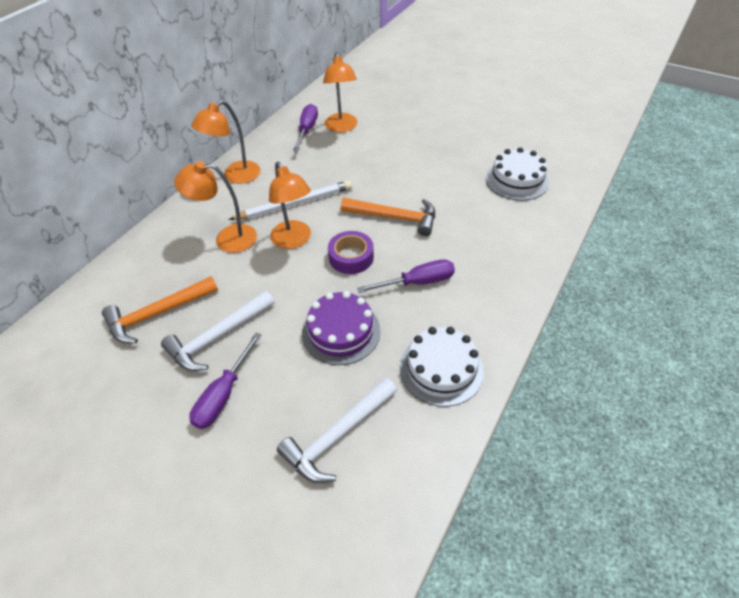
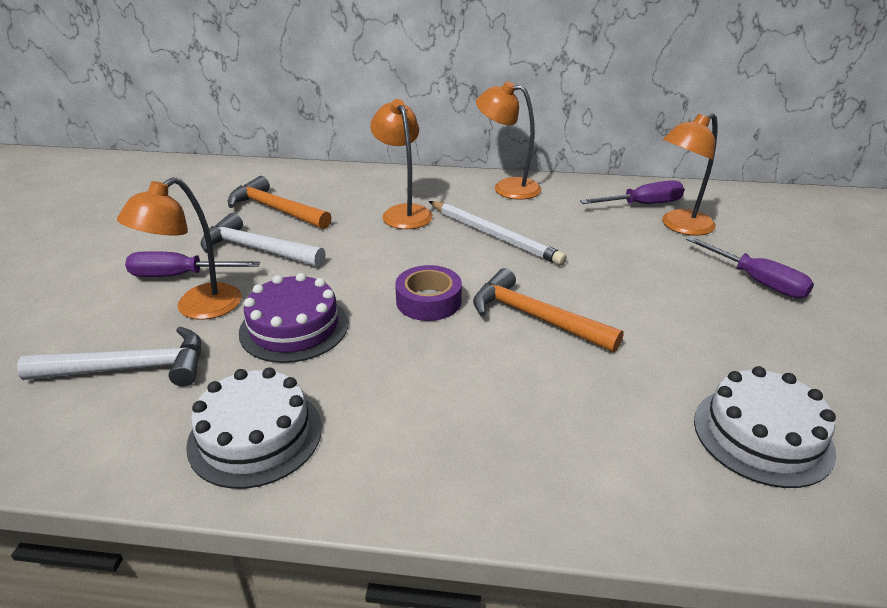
camera: 65 degrees right, 15 degrees down
orange lamp [269,162,311,249] -> orange lamp moved to [117,177,242,320]
white hammer [277,377,397,483] -> white hammer turned 150 degrees clockwise [17,326,201,387]
orange hammer [341,198,435,236] -> orange hammer turned 135 degrees clockwise [473,268,624,352]
purple screwdriver [357,259,455,293] -> purple screwdriver moved to [686,236,814,298]

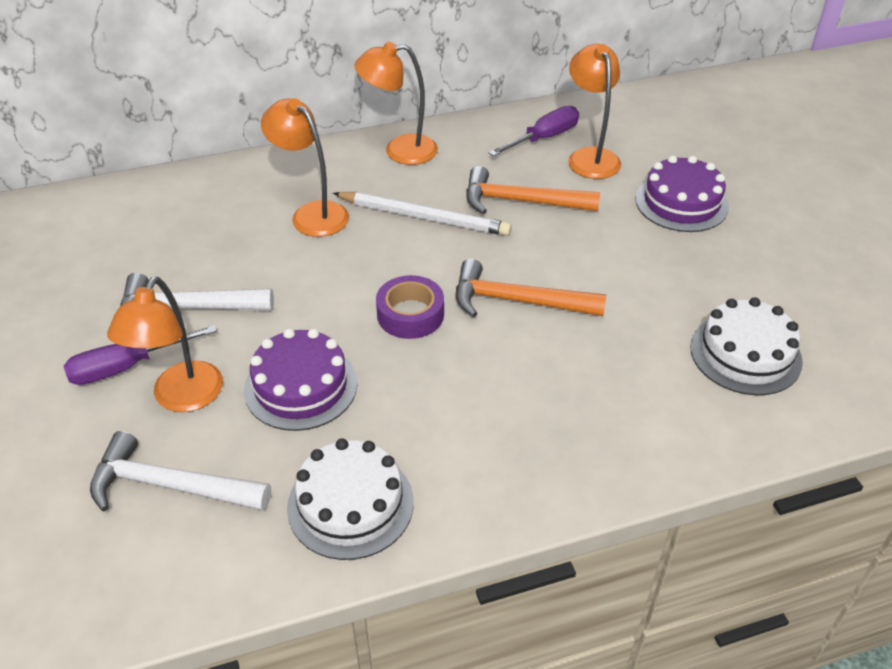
camera: 25 degrees left, 10 degrees up
white hammer [17,326,201,387] -> white hammer turned 135 degrees counterclockwise [90,431,271,511]
orange hammer [228,176,332,229] -> orange hammer moved to [466,166,600,214]
orange lamp [662,113,718,236] -> orange lamp turned 135 degrees clockwise [568,44,621,179]
purple screwdriver [686,236,814,298] -> purple cake [635,155,729,232]

